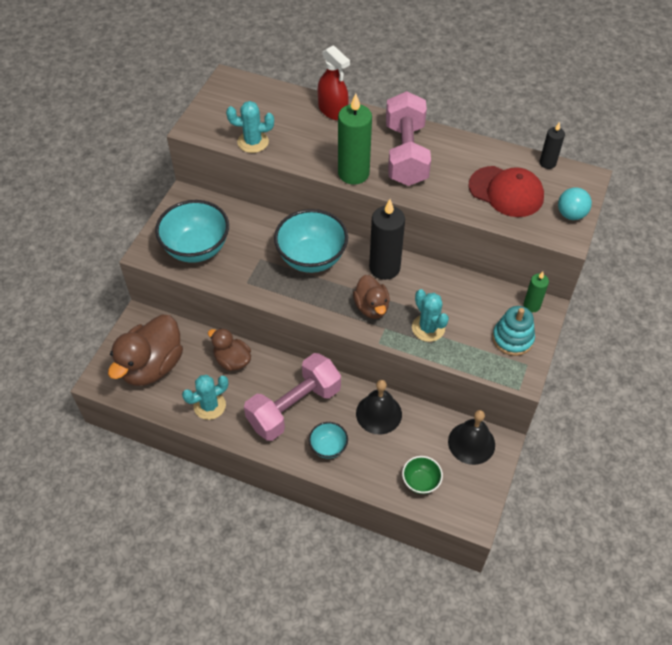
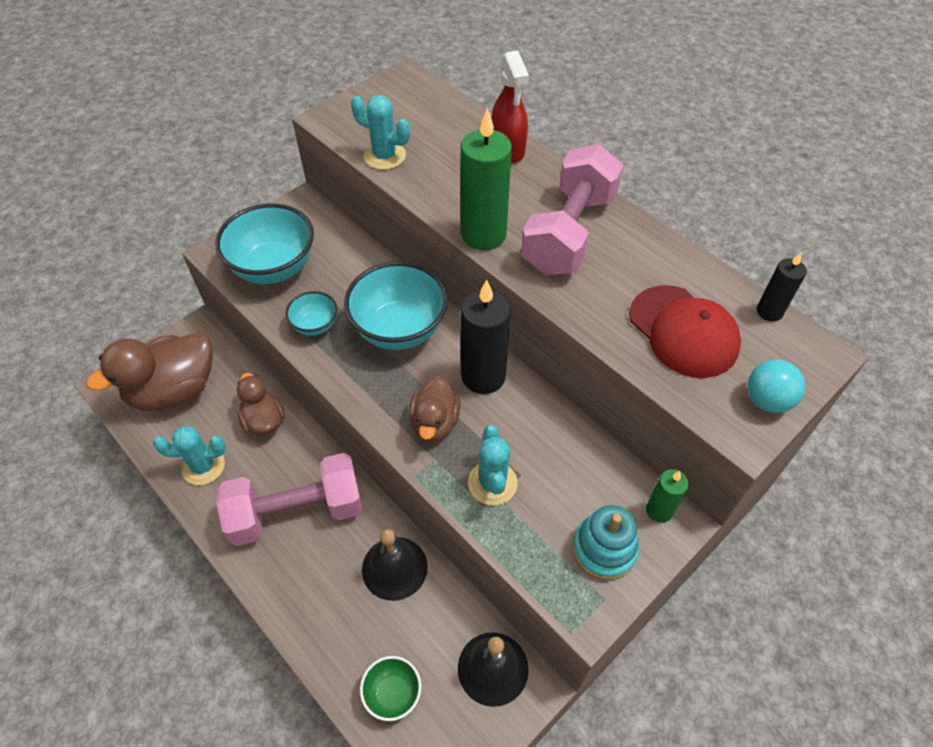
camera: 25 degrees right, 0 degrees up
turquoise bowl [309,422,348,459] -> turquoise bowl moved to [285,291,337,336]

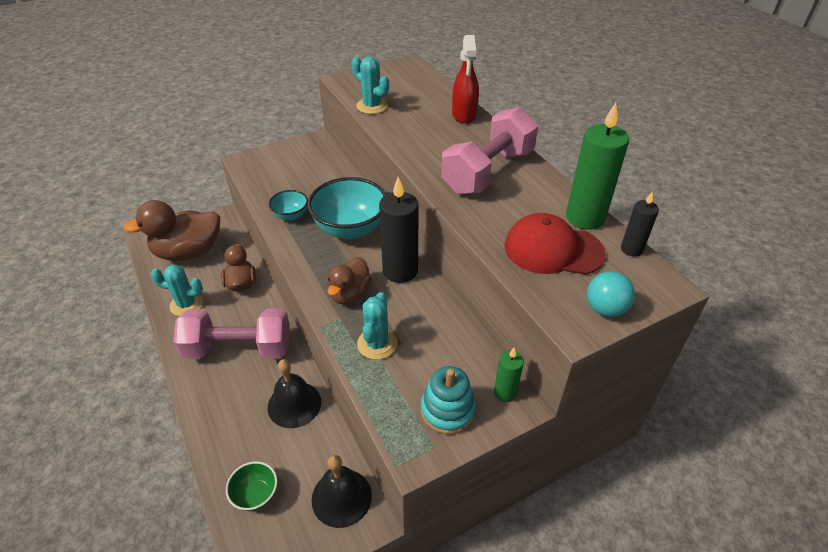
camera: 15 degrees right, 10 degrees down
turquoise bowl [215,203,314,284] -> none
green candle [461,108,512,250] -> green candle moved to [566,103,629,230]
red cap [629,285,741,378] -> red cap turned 120 degrees clockwise [504,213,606,275]

